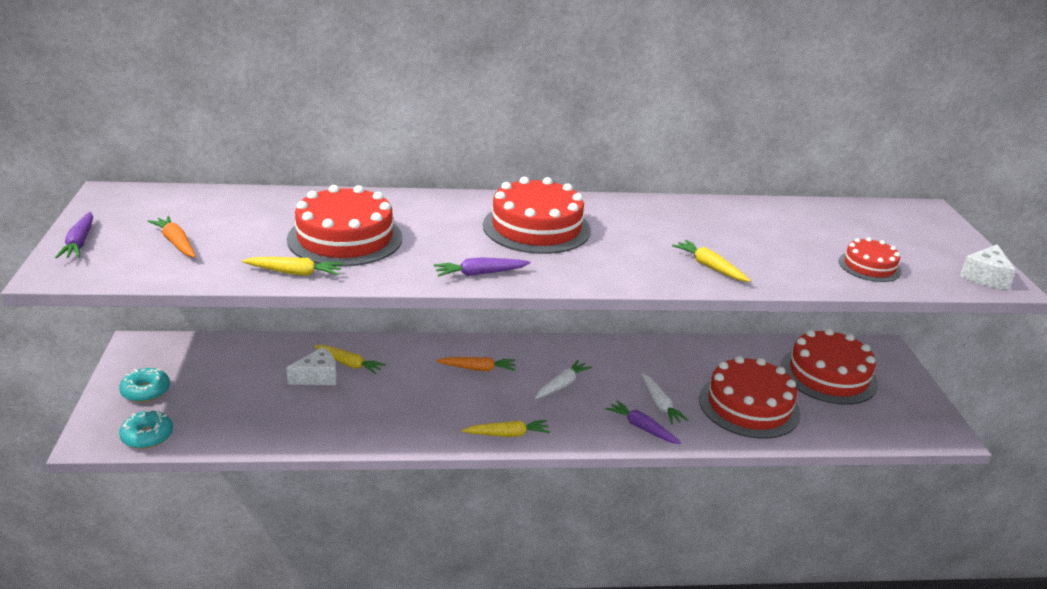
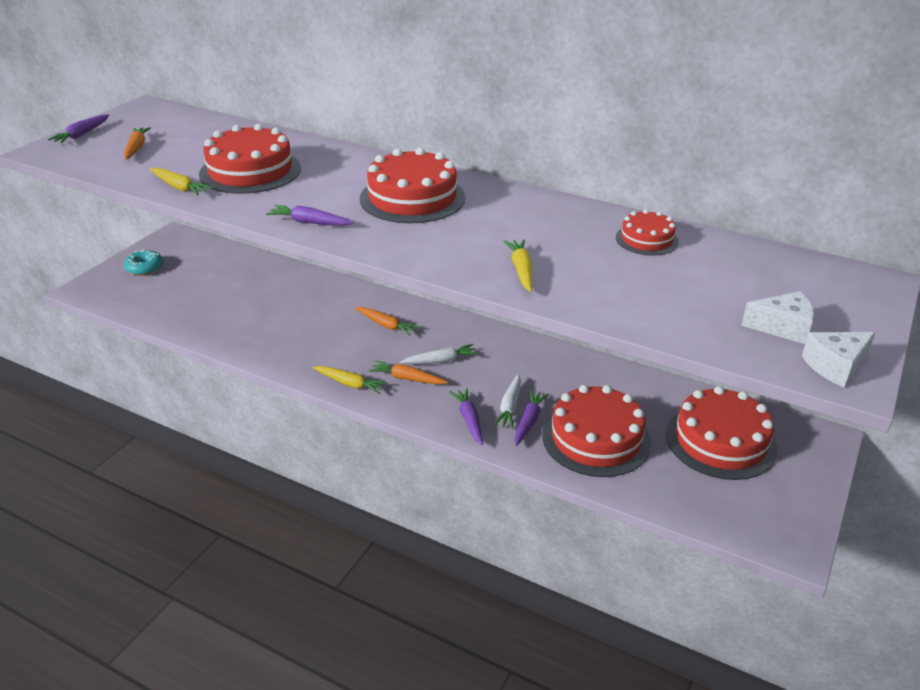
camera: 35 degrees right, 5 degrees up
turquoise donut [119,410,173,449] -> none
white cheese [286,347,337,385] -> white cheese moved to [741,291,814,344]
yellow carrot [314,345,386,375] -> none
red cake [839,237,901,282] -> red cake moved to [616,209,679,255]
none -> orange carrot [369,360,448,384]
none -> purple carrot [514,390,549,446]

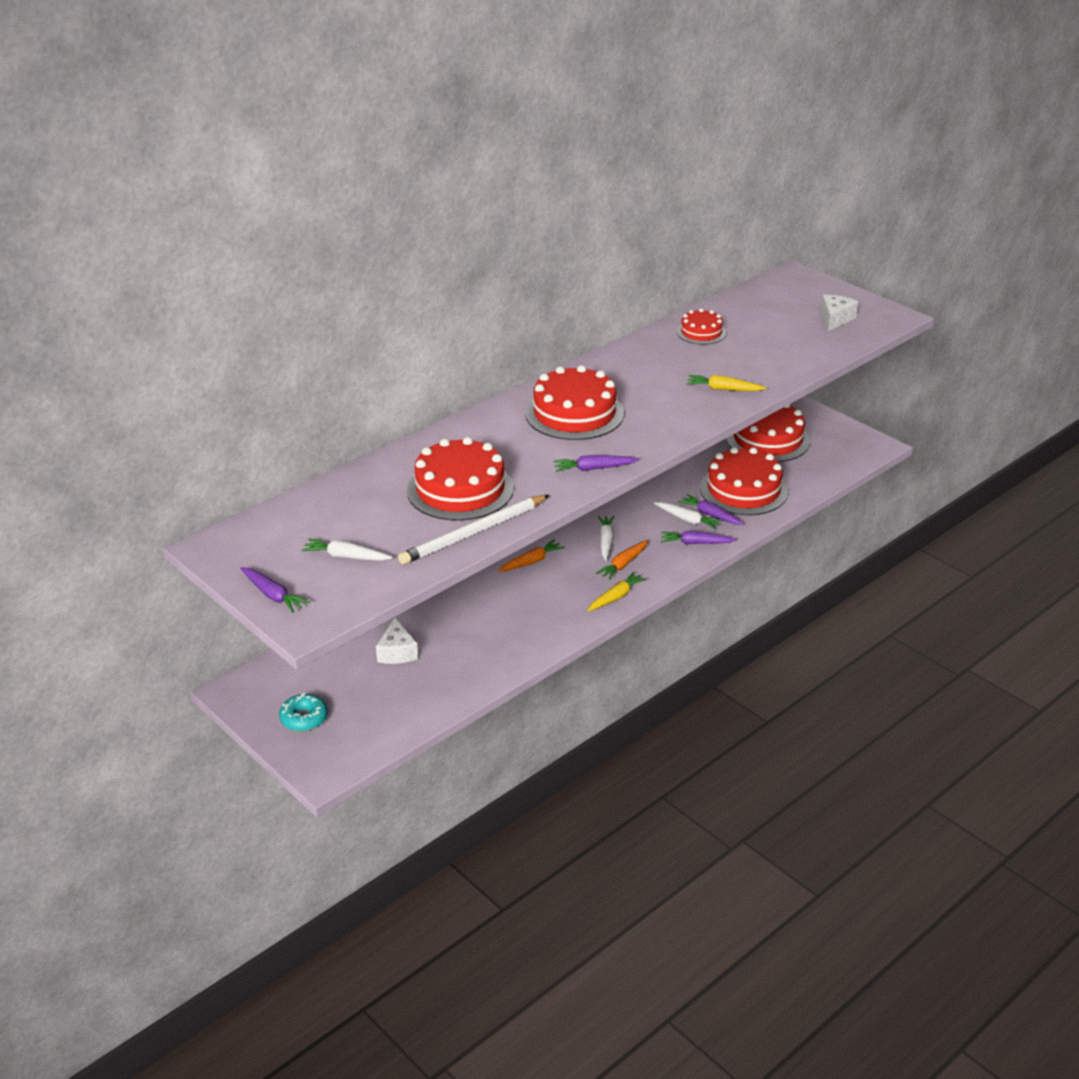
camera: 70 degrees left, 0 degrees up
orange carrot [124,127,151,160] -> white carrot [301,538,393,561]
yellow carrot [150,168,213,195] -> white pencil [398,495,549,565]
purple carrot [266,205,354,226] -> purple carrot turned 45 degrees clockwise [553,455,639,472]
white cheese [802,332,875,388] -> white cheese moved to [376,618,418,664]

